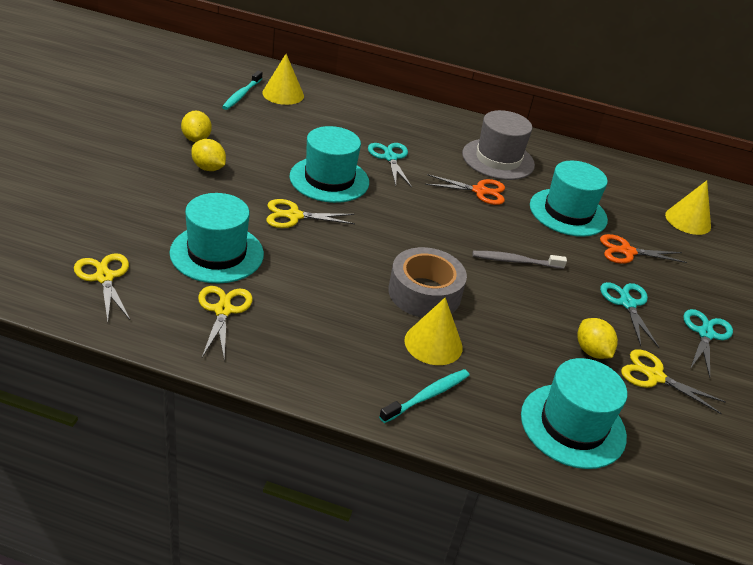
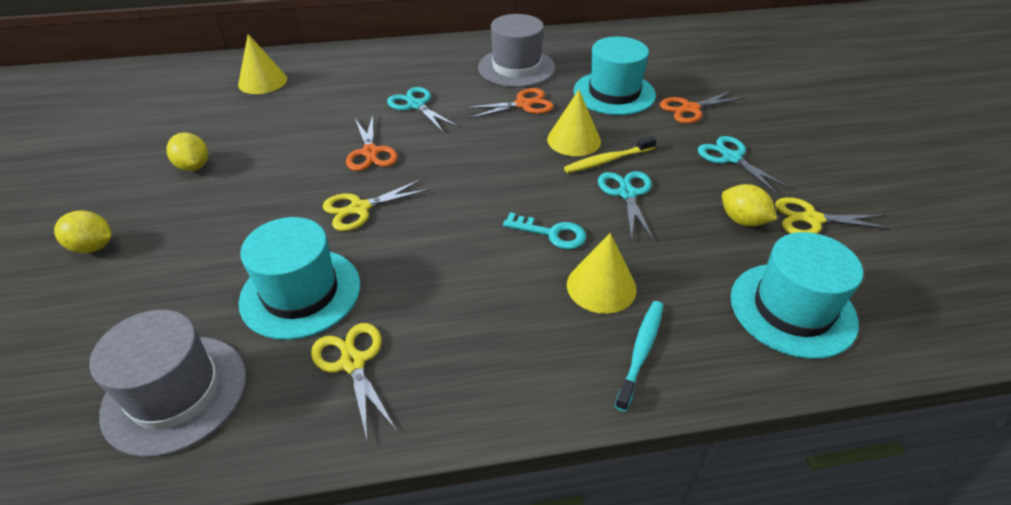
camera: 20 degrees left, 5 degrees up
yellow scissors [74,253,130,321] -> grey hat [90,310,246,457]
yellow lemon [191,139,226,171] -> yellow lemon moved to [54,211,111,253]
turquoise toothbrush [222,71,262,110] -> none
turquoise hat [289,126,369,203] -> orange scissors [346,115,398,171]
grey tape [389,247,467,318] -> turquoise key [503,212,586,250]
grey toothbrush [472,251,567,269] -> yellow toothbrush [564,136,656,173]
yellow cone [665,180,711,235] -> yellow cone moved to [547,90,601,156]
turquoise scissors [683,309,733,378] -> turquoise scissors moved to [598,171,654,241]

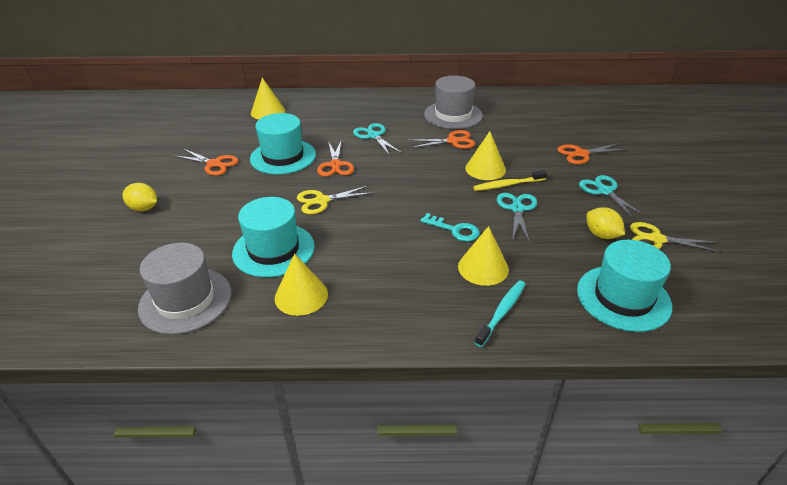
camera: 10 degrees right, 5 degrees down
yellow lemon [166,133,208,171] -> orange scissors [175,149,239,176]
yellow scissors [311,323,397,439] -> yellow cone [275,254,328,316]
turquoise hat [573,37,656,115] -> turquoise hat moved to [250,113,316,174]

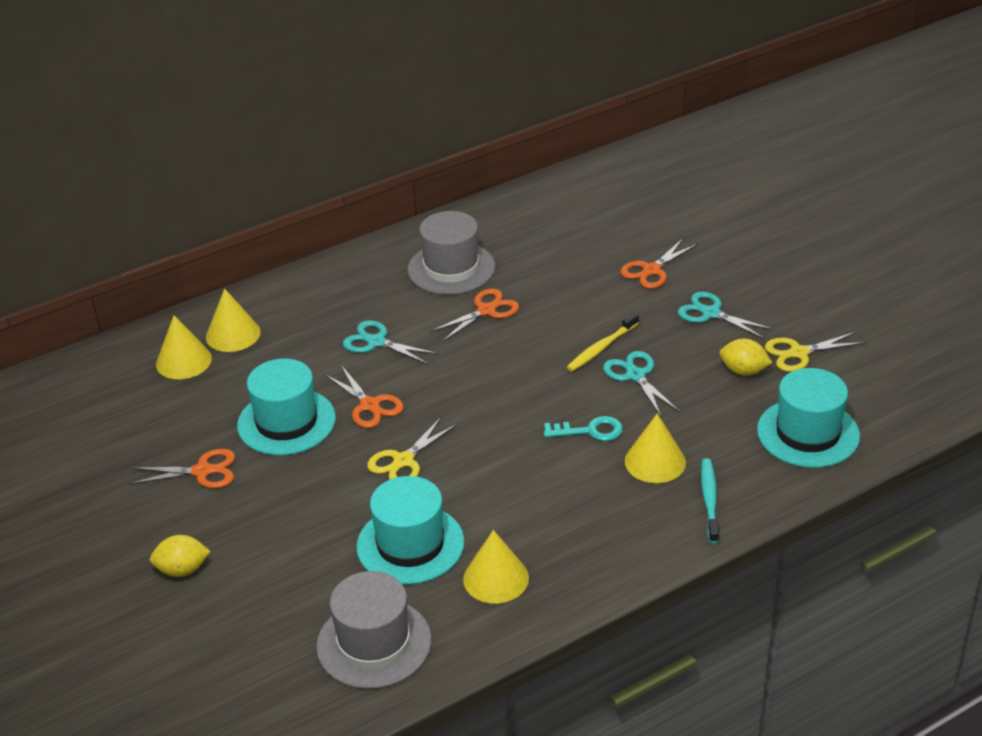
camera: 30 degrees left, 0 degrees up
yellow cone [465,131,506,180] -> yellow cone moved to [206,288,261,352]

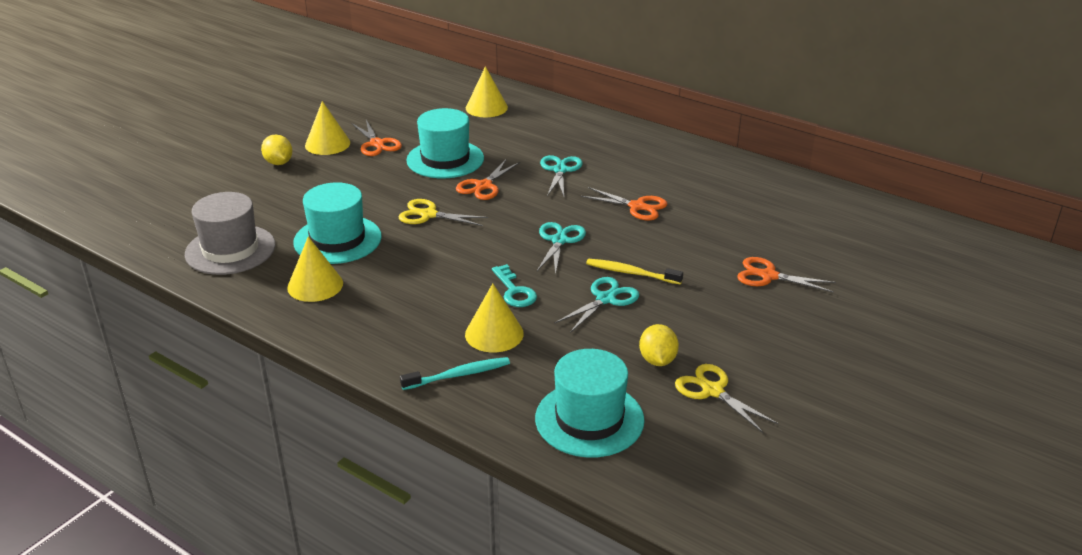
camera: 65 degrees right, 5 degrees down
yellow cone [206,288,261,352] -> yellow cone moved to [305,101,350,155]
grey hat [408,211,495,295] -> none
turquoise scissors [678,292,774,339] -> turquoise scissors moved to [537,222,586,275]

